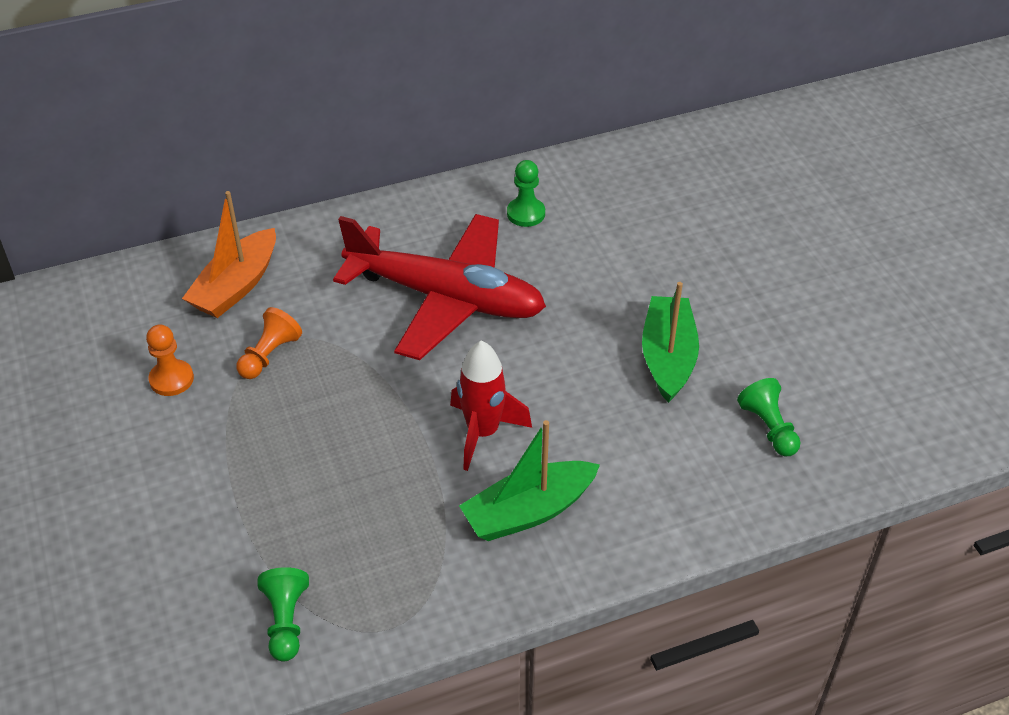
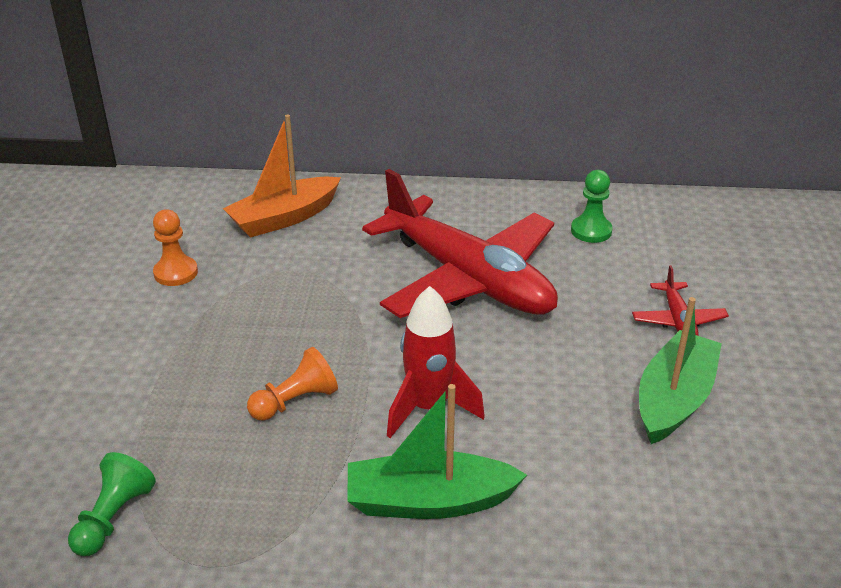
camera: 25 degrees right, 10 degrees down
orange pawn [236,307,302,379] -> orange pawn moved to [247,347,338,421]
green pawn [737,378,801,456] -> none
none -> red plane [632,265,729,336]

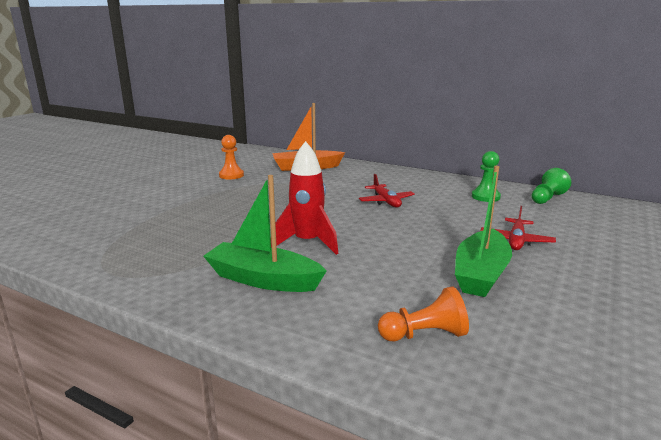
camera: 25 degrees right, 15 degrees down
green pawn [68,452,156,556] -> green pawn moved to [531,168,571,204]
orange pawn [247,347,338,421] -> orange pawn moved to [378,286,469,341]
red plane [362,169,558,318] -> red plane [359,174,415,208], size x0.40
green boat [639,297,722,444] -> green boat turned 150 degrees clockwise [455,166,512,297]

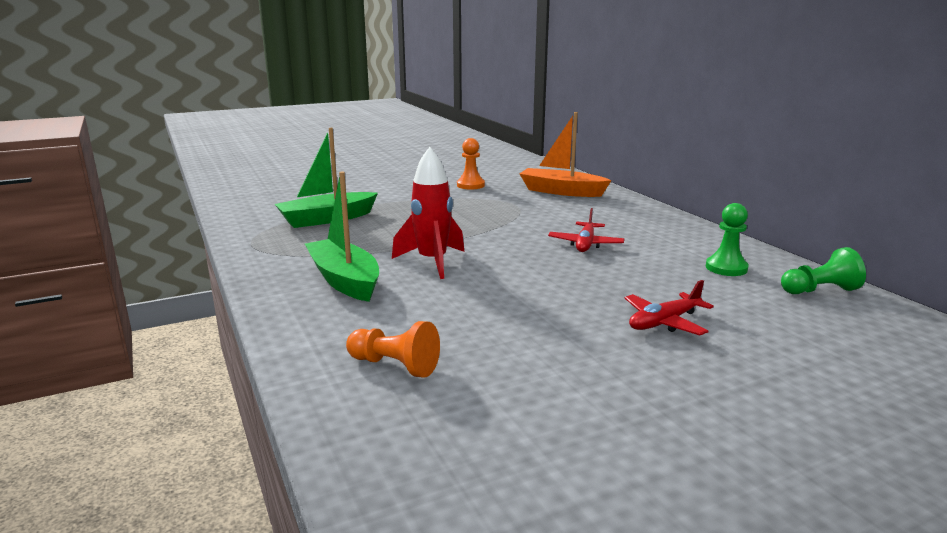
camera: 35 degrees right, 0 degrees up
green boat [455,166,512,297] -> green boat moved to [275,128,378,228]

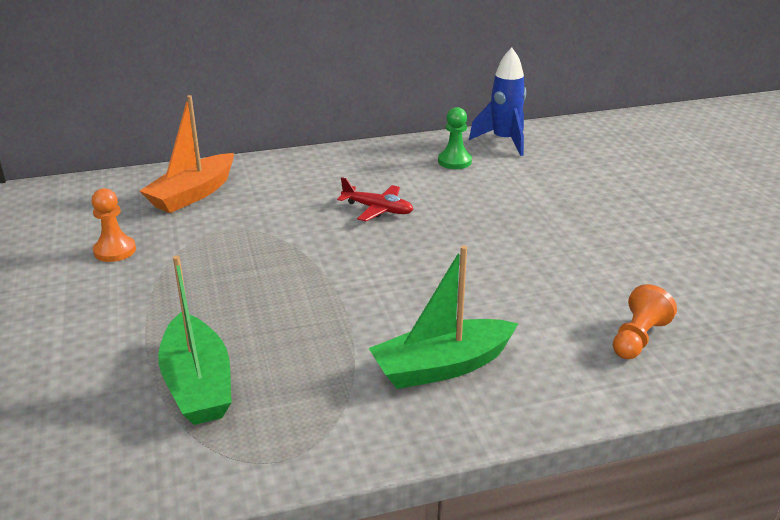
camera: 80 degrees left, 10 degrees up
red rocket [392,147,465,279] -> none
red plane [625,280,714,335] -> none
green pawn [781,247,866,294] -> blue rocket [469,47,526,156]

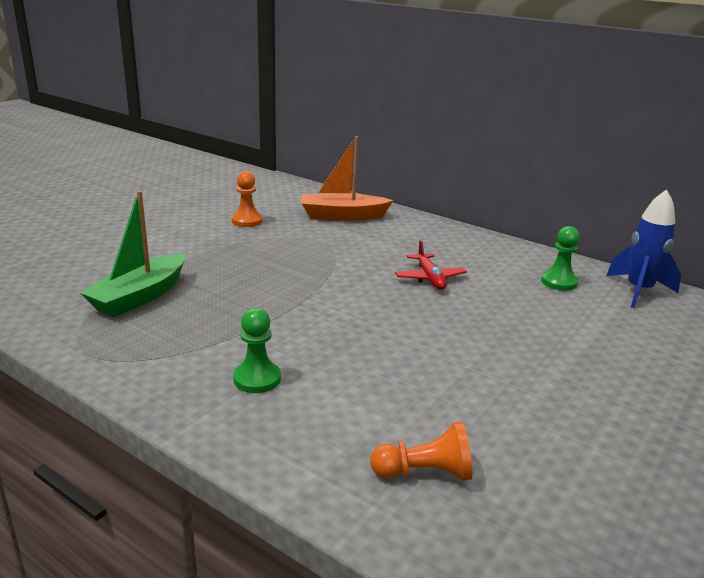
camera: 50 degrees right, 5 degrees down
green boat [369,245,518,389] -> green pawn [233,308,281,393]

